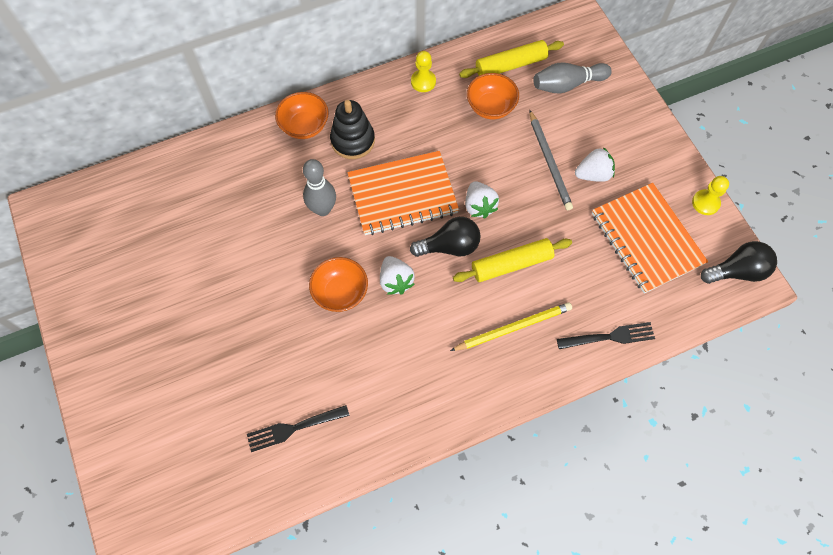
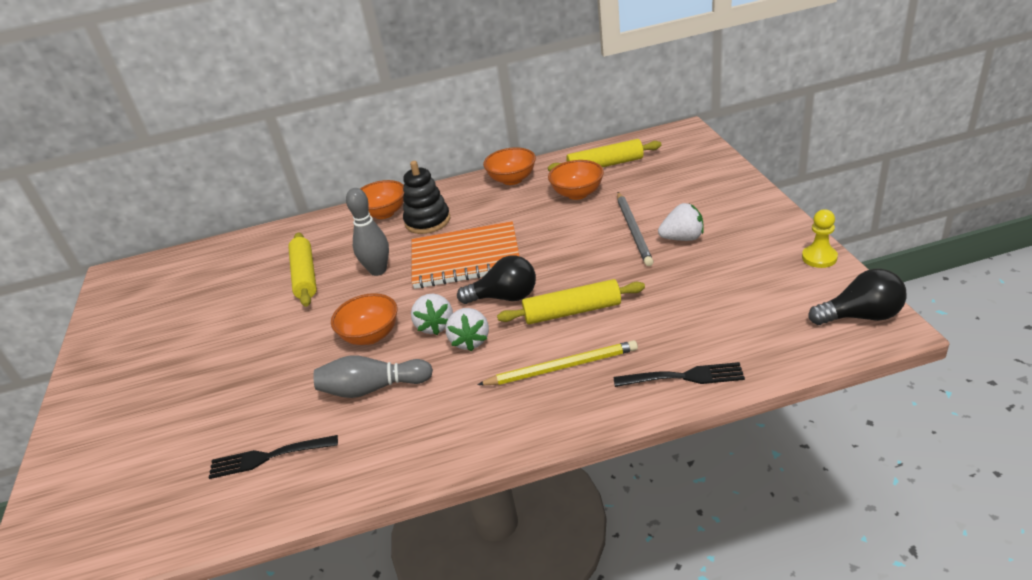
camera: 15 degrees right, 30 degrees down
yellow pawn [411,51,436,92] -> orange bowl [483,147,536,185]
white strawberry [465,181,499,218] -> white strawberry moved to [446,308,489,352]
grey bowling pin [533,63,612,93] -> grey bowling pin moved to [314,355,433,398]
orange notebook [592,183,708,293] -> none
none -> yellow rolling pin [288,232,317,307]

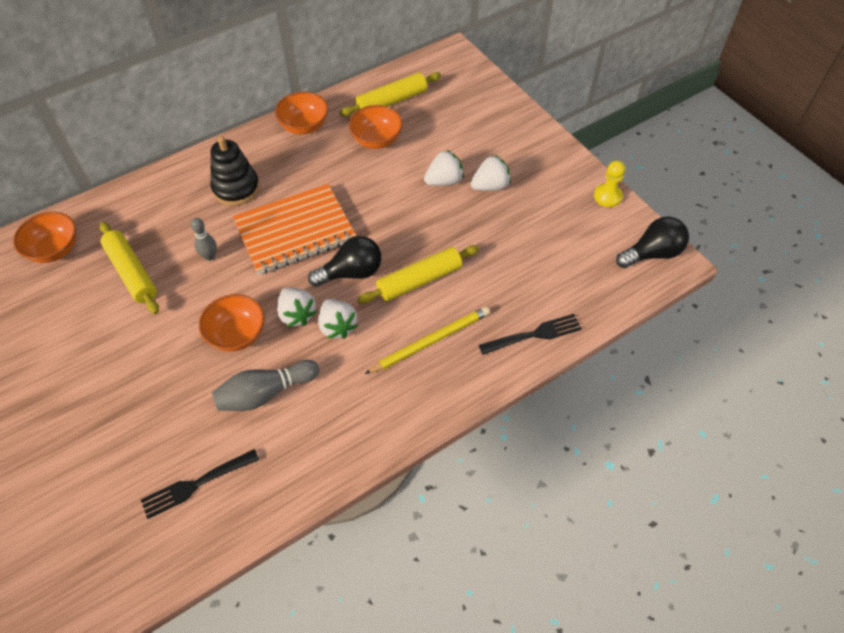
camera: 25 degrees left, 20 degrees up
grey bowling pin [346,188,389,276] -> grey bowling pin [191,218,217,261], size x0.60
orange bowl [360,180,404,219] -> orange bowl moved to [13,212,76,263]
grey pencil [617,192,654,266] -> white strawberry [424,150,464,186]

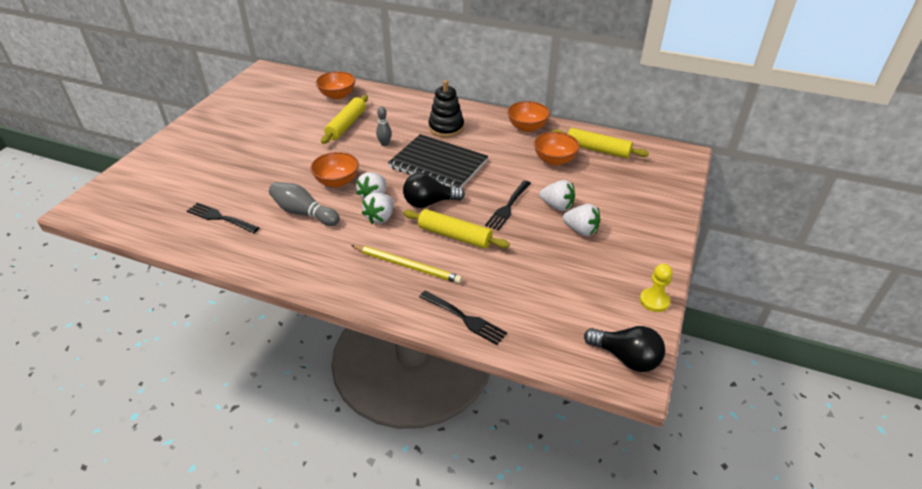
camera: 55 degrees right, 15 degrees down
orange notebook [233,184,356,275] -> black notebook [388,134,488,188]
black light bulb [308,236,381,287] -> black light bulb turned 135 degrees clockwise [403,173,465,208]
none -> black fork [485,180,531,231]

